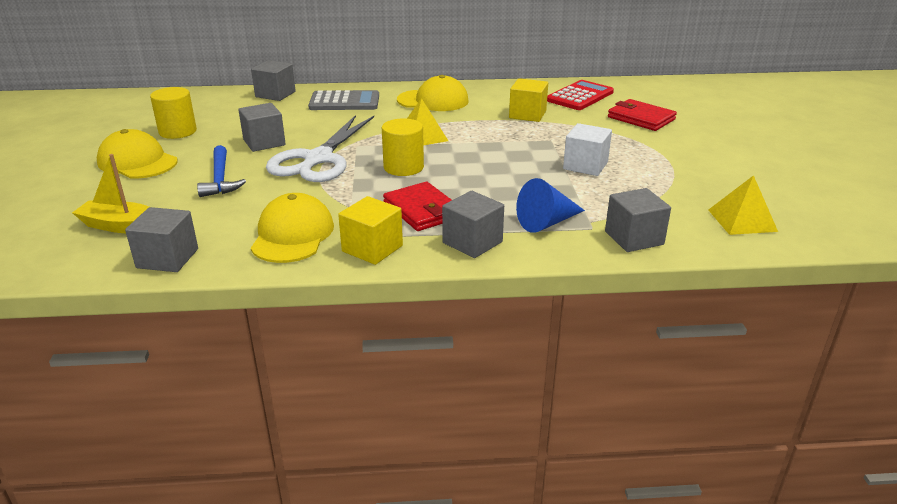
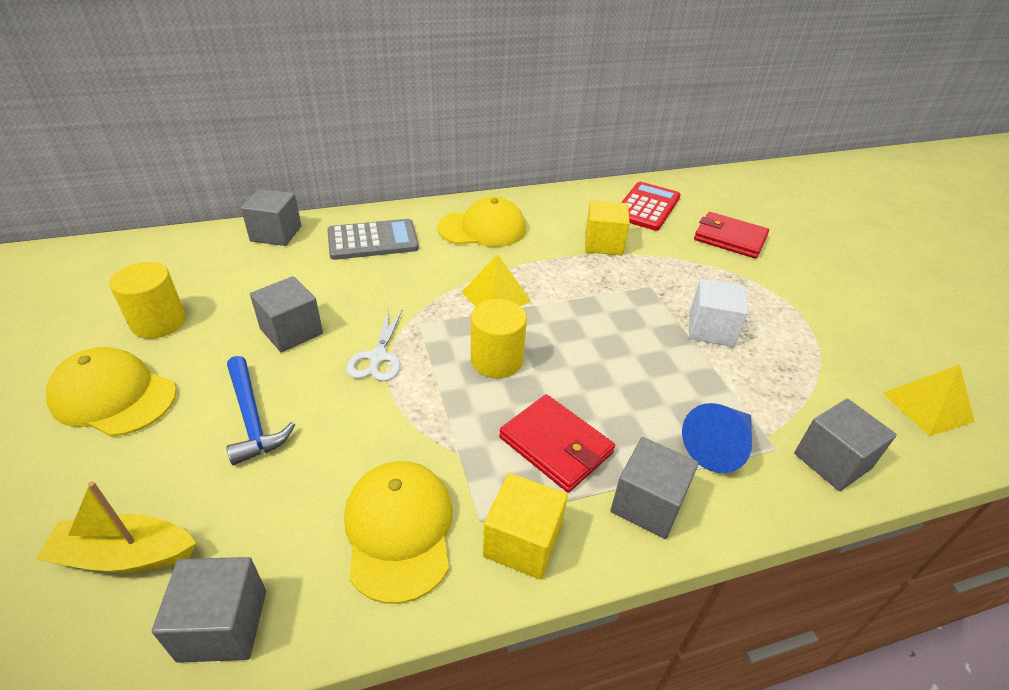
camera: 15 degrees left, 10 degrees up
white scissors [266,115,374,182] -> white scissors [347,310,402,381], size x0.49

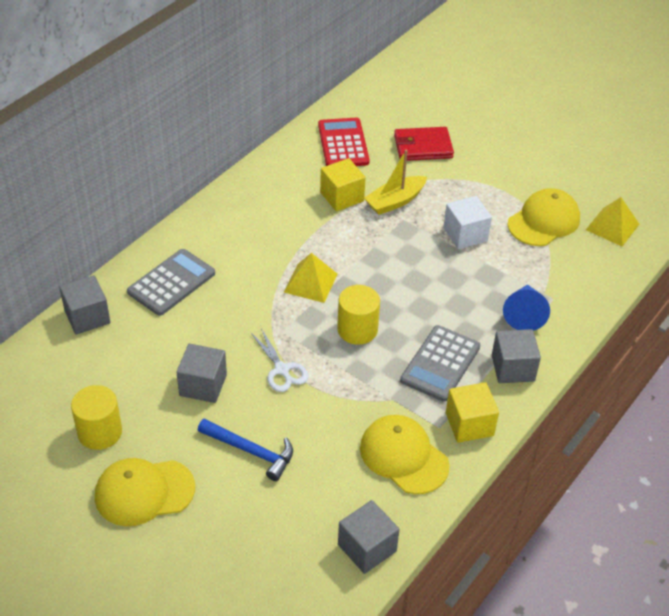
camera: 35 degrees left, 5 degrees up
yellow boat [35,481,196,573] -> yellow boat moved to [364,150,427,215]
yellow cap [437,197,526,247] -> yellow cap moved to [507,188,580,246]
red wallet [499,394,615,492] -> grey calculator [400,325,480,402]
grey cube [794,399,897,491] -> none

